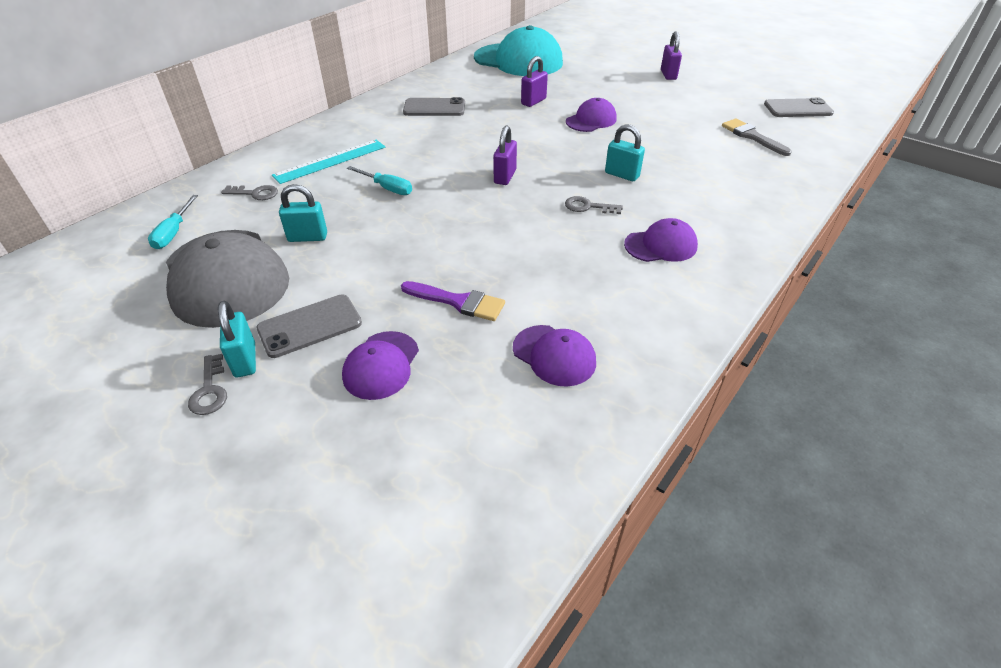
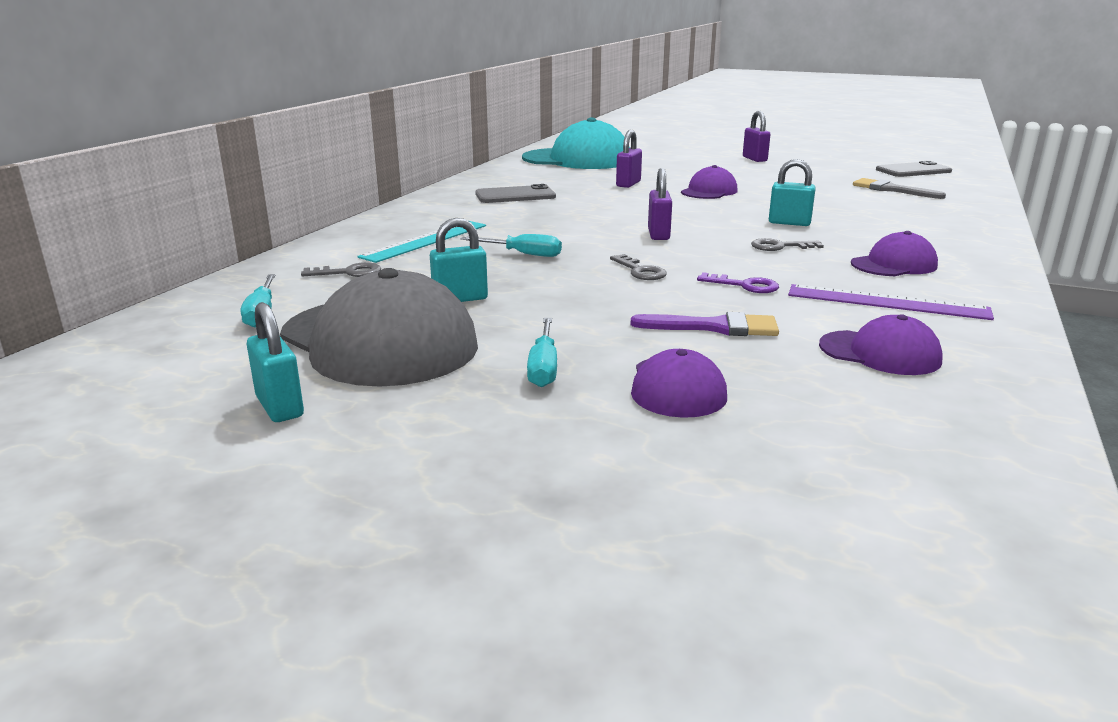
camera: 15 degrees left, 20 degrees down
grey key [188,354,227,415] -> grey key moved to [610,254,667,280]
turquoise padlock [218,301,256,377] -> turquoise padlock moved to [247,302,304,422]
grey phone [257,294,362,358] -> turquoise screwdriver [527,318,557,387]
none -> purple key [697,272,779,293]
none -> purple ruler [788,284,994,320]

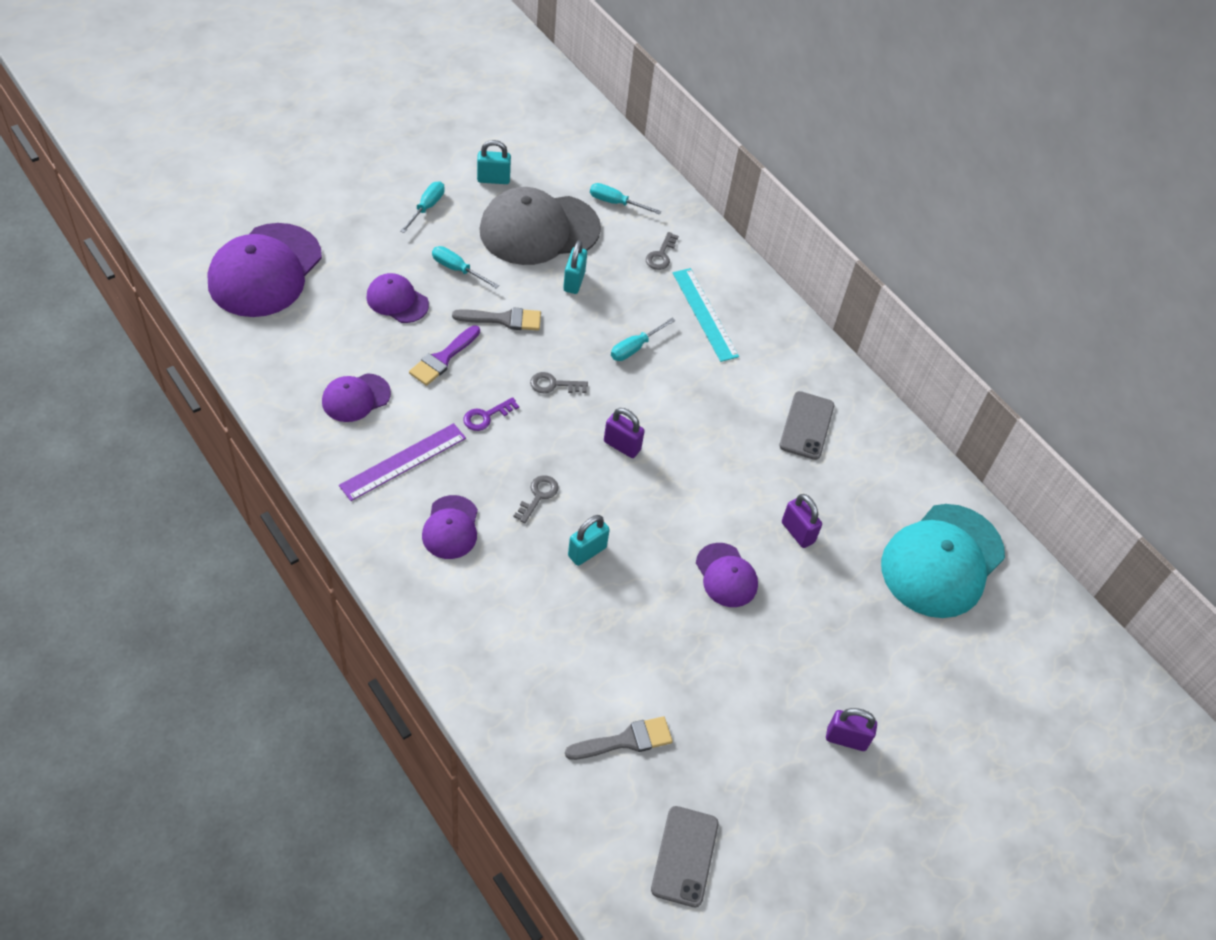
camera: 115 degrees right, 30 degrees up
none -> purple cap [208,223,322,317]
none -> turquoise screwdriver [400,181,445,233]
none -> grey brush [452,307,541,331]

